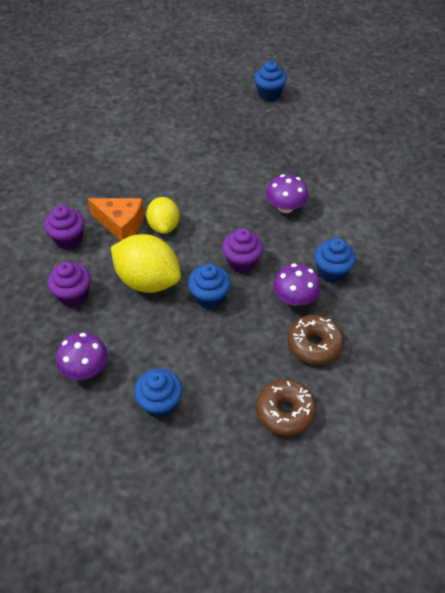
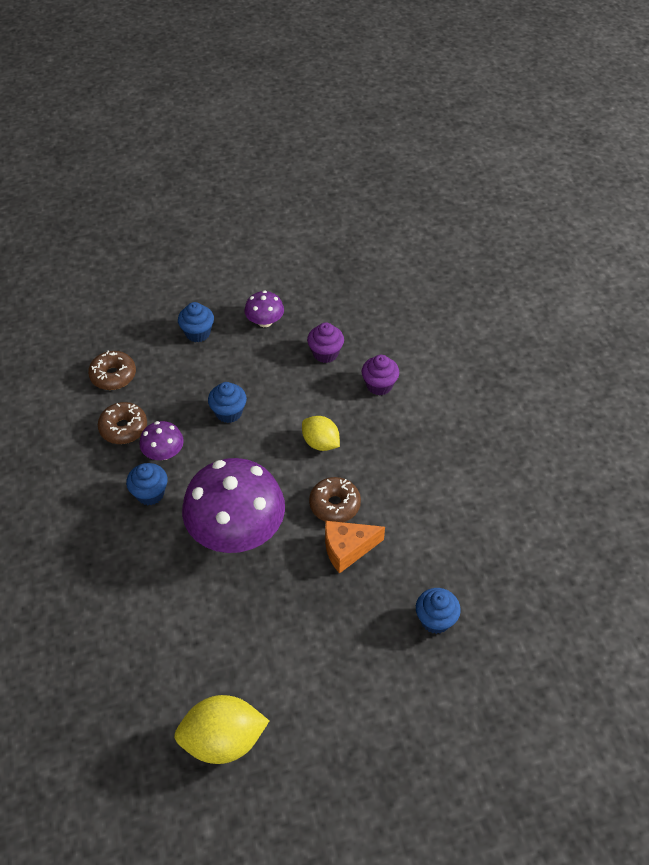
camera: 140 degrees right, 0 degrees up
orange cheese [88,198,144,241] -> orange cheese moved to [325,521,385,574]
yellow lemon [111,234,181,293] -> yellow lemon moved to [174,695,269,764]
purple cupcake [222,228,263,273] -> none
blue cupcake [254,61,287,101] -> blue cupcake moved to [416,588,461,634]
purple mushroom [266,174,308,213] -> purple mushroom [182,458,285,553], size x2.17
none -> brown donut [309,477,361,522]

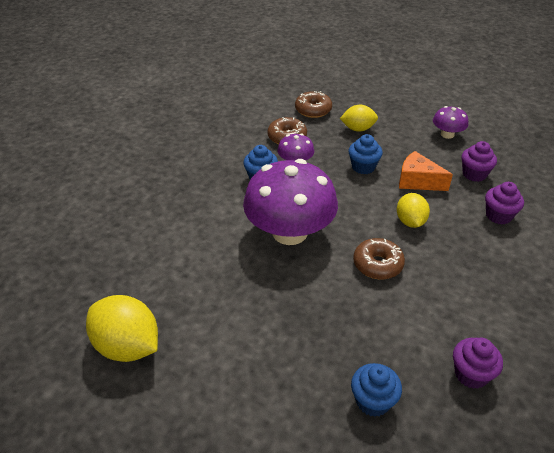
camera: 45 degrees right, 10 degrees down
blue cupcake [178,302,214,342] -> none
orange cheese [325,521,385,574] -> orange cheese moved to [399,151,453,191]
none -> yellow lemon [340,105,378,132]
none -> purple cupcake [453,338,503,389]

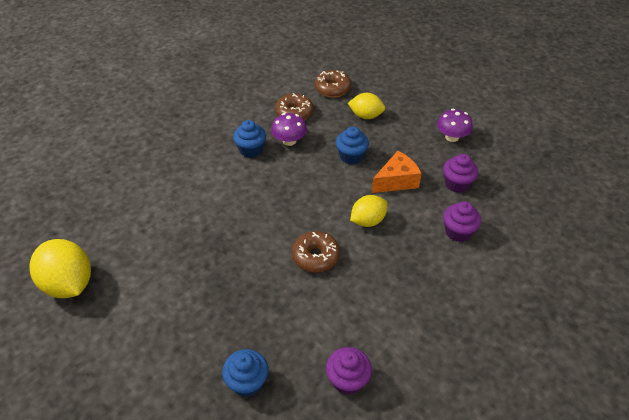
camera: 15 degrees right, 5 degrees up
purple mushroom [243,159,338,245] -> none
yellow lemon [397,193,430,228] -> yellow lemon turned 45 degrees clockwise [350,195,388,227]
orange cheese [399,151,453,191] -> orange cheese turned 105 degrees clockwise [372,151,422,193]

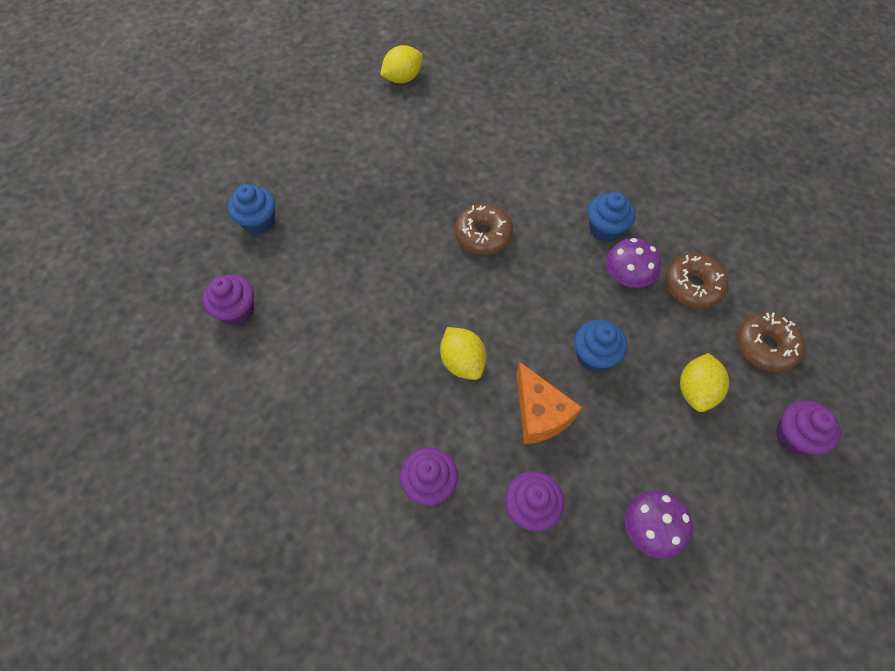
camera: 95 degrees right, 15 degrees up
yellow lemon [30,239,91,298] -> yellow lemon [380,45,423,83], size x0.63
brown donut [292,231,340,273] -> brown donut moved to [455,203,513,255]
none -> purple cupcake [776,400,841,455]

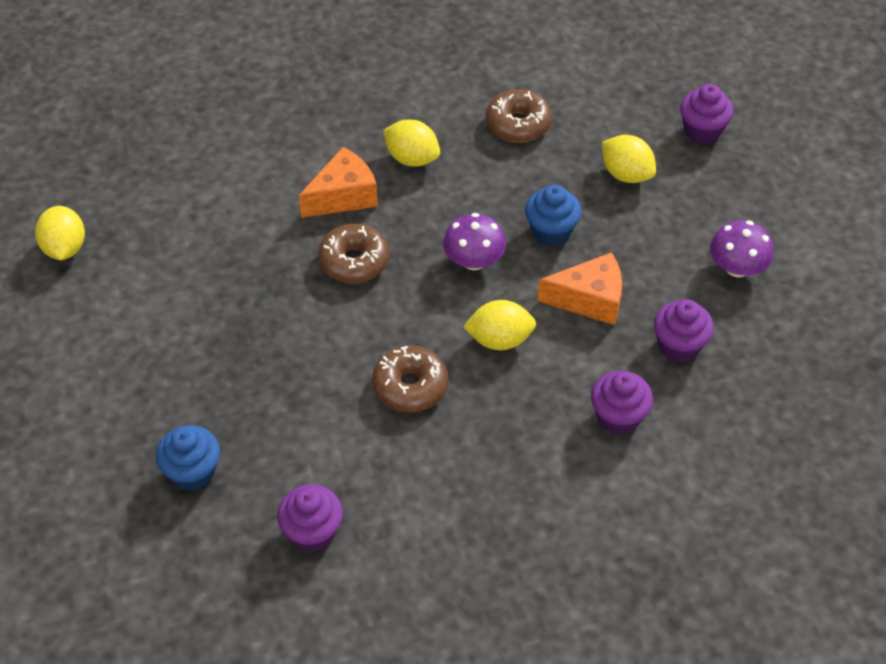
camera: 65 degrees left, 10 degrees down
blue cupcake [588,192,635,242] -> yellow lemon [383,120,440,167]
purple mushroom [606,238,661,288] -> purple mushroom moved to [443,213,506,270]
brown donut [737,312,805,373] -> brown donut moved to [372,345,448,413]
none -> orange cheese [299,147,378,218]

